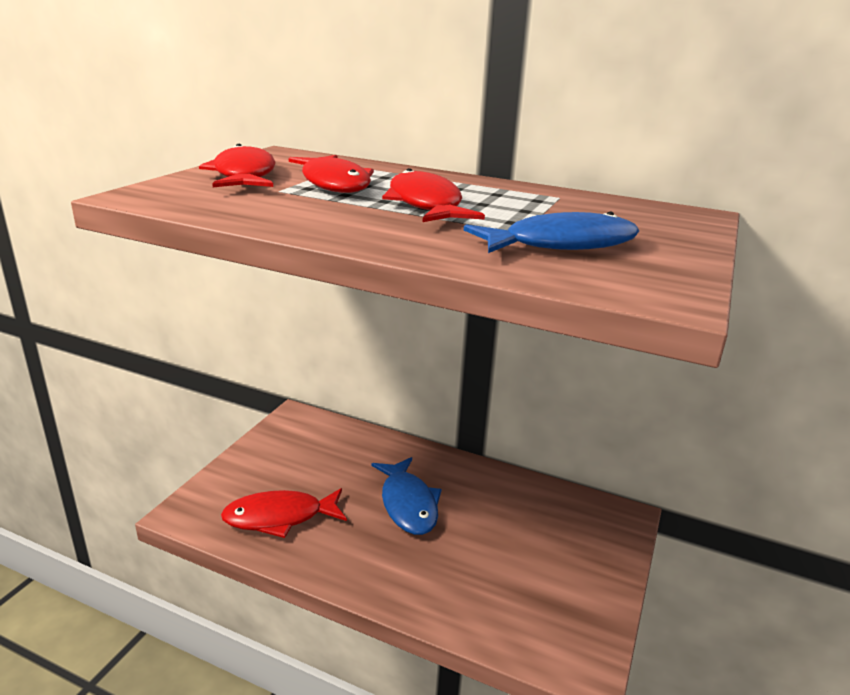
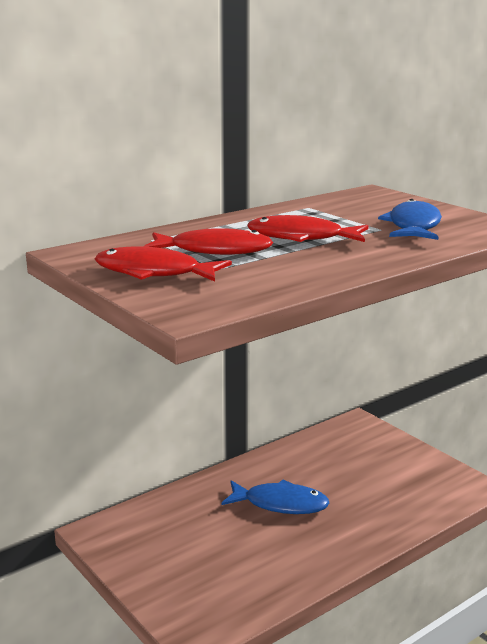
camera: 60 degrees left, 5 degrees down
red fish [221,488,347,538] -> none

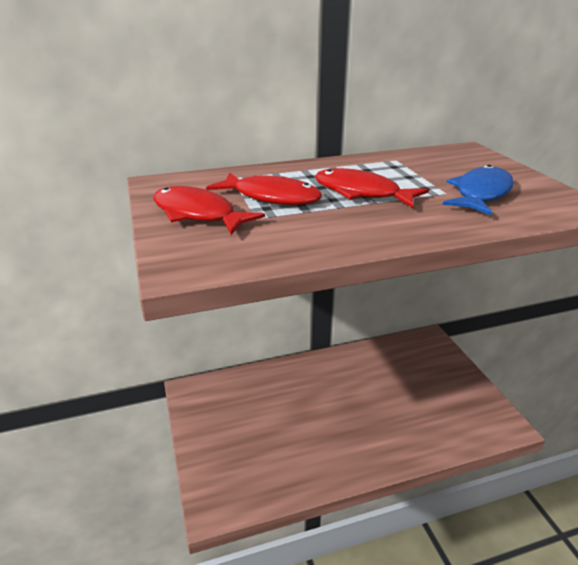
camera: 20 degrees right, 10 degrees up
blue fish [222,480,329,514] -> none

